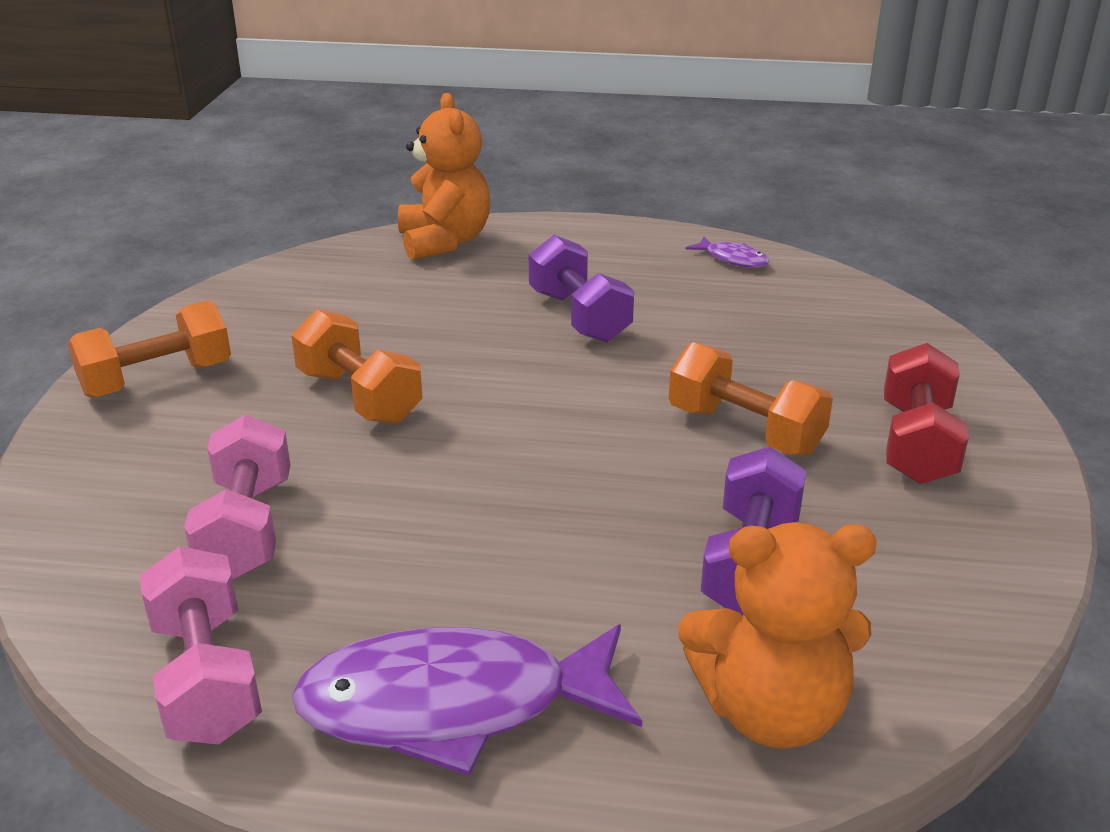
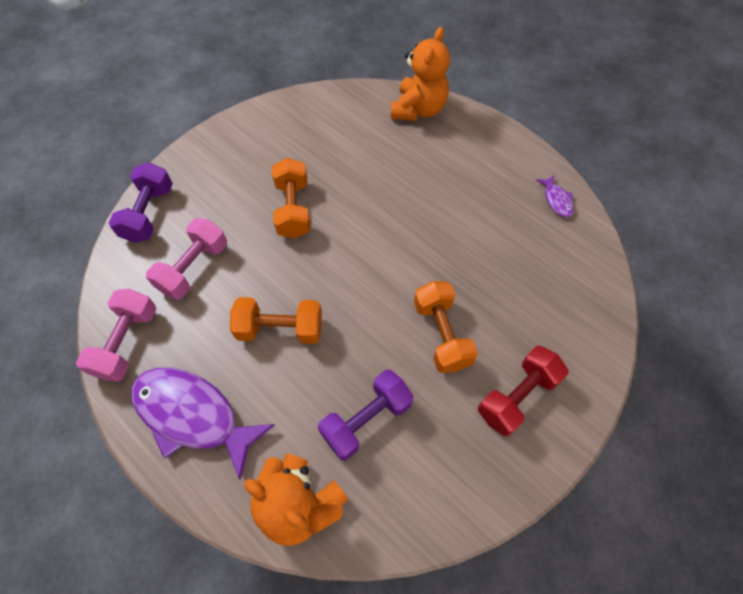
camera: 35 degrees right, 30 degrees up
orange dumbbell [68,300,231,398] -> orange dumbbell moved to [230,297,322,344]
purple dumbbell [529,235,634,343] -> purple dumbbell moved to [108,162,173,243]

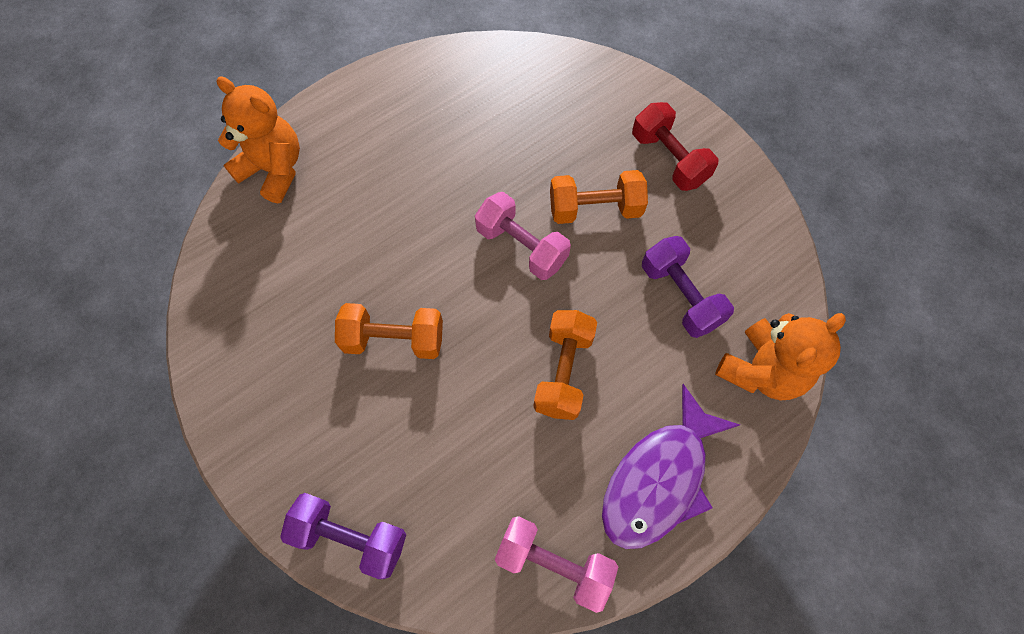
camera: 80 degrees left, 5 degrees up
pink dumbbell [146,218,227,300] -> pink dumbbell moved to [475,192,571,280]
purple fish [536,175,574,217] -> none

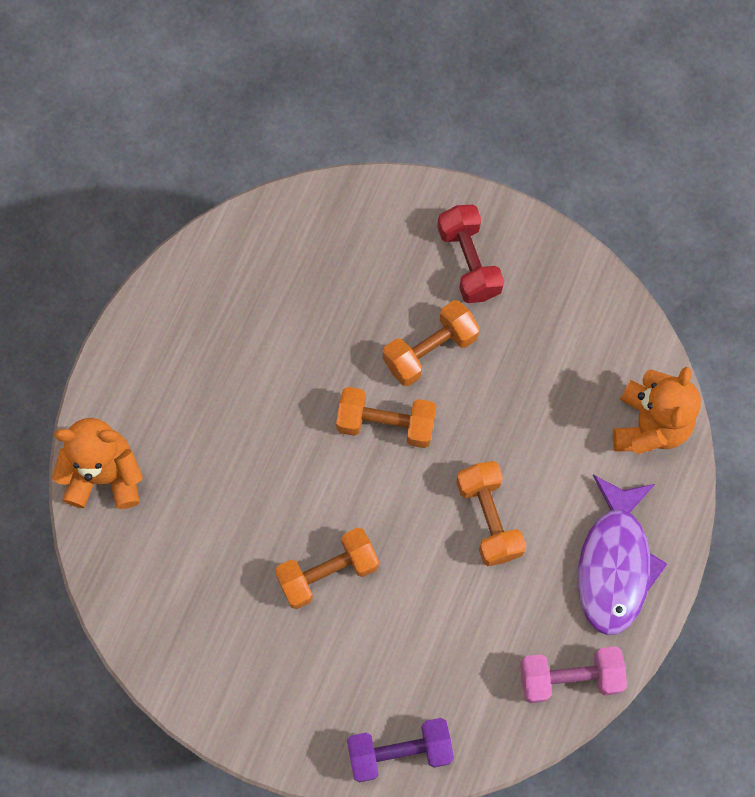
camera: 30 degrees left, 5 degrees up
pink dumbbell [475,192,571,280] -> orange dumbbell [336,387,436,448]
red dumbbell [632,102,718,191] -> red dumbbell turned 45 degrees clockwise [437,205,504,303]
purple dumbbell [642,236,734,338] -> none

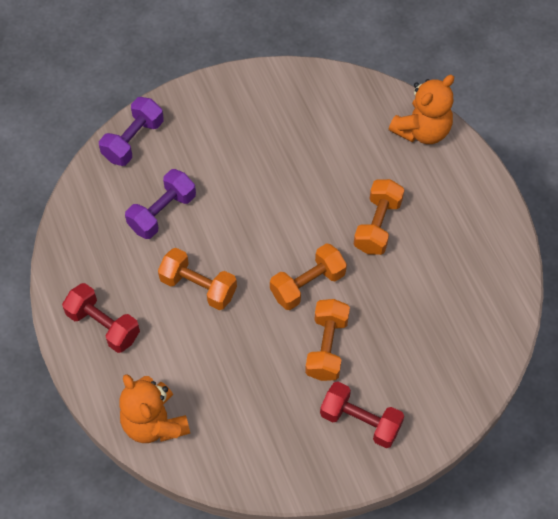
camera: 135 degrees right, 10 degrees down
orange dumbbell [275,527,379,609] -> orange dumbbell moved to [354,179,404,255]
pink dumbbell [520,647,627,703] -> none
purple fish [578,475,667,635] -> red dumbbell [62,283,140,353]
none -> purple dumbbell [125,169,196,239]

